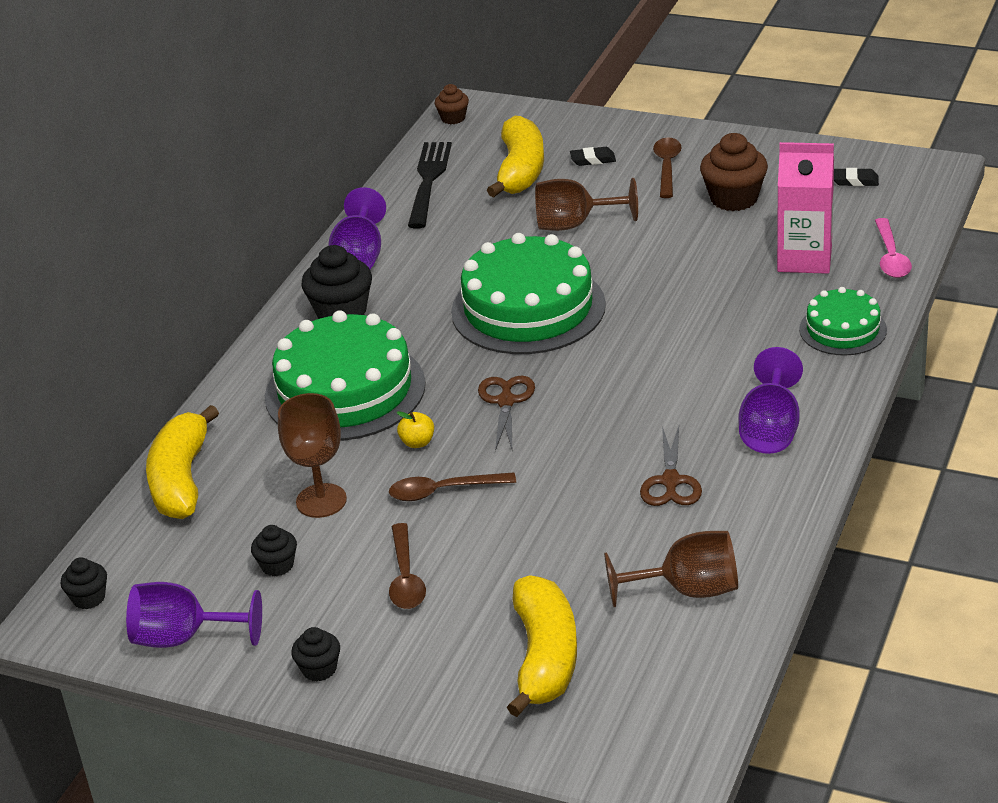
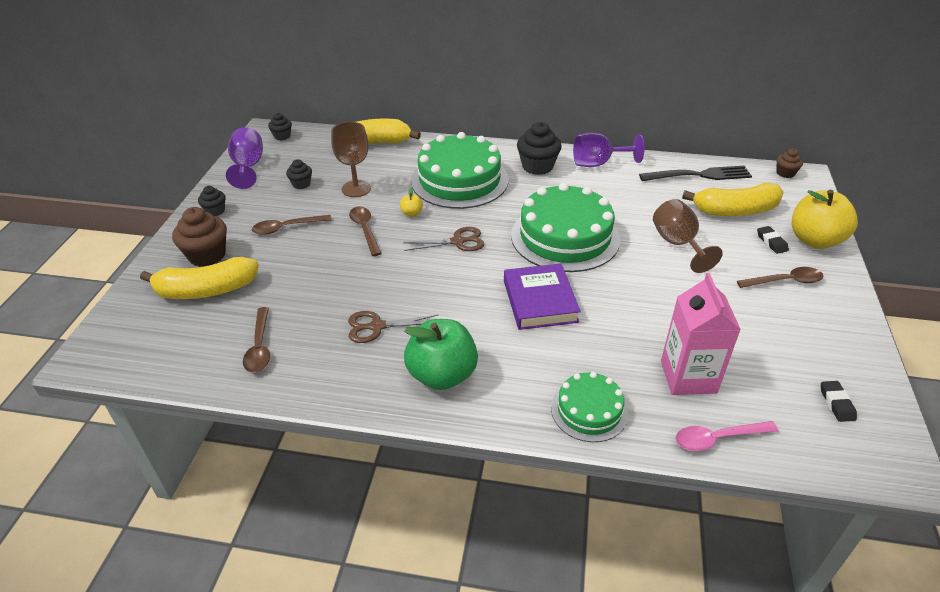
camera: 75 degrees right, 5 degrees up
brown goblet [604,531,738,607] -> brown spoon [243,307,270,372]
brown cupcake [700,133,768,211] -> brown cupcake moved to [172,207,227,267]
purple goblet [739,347,803,454] -> green apple [404,319,478,390]
none -> purple book [504,264,581,330]
none -> yellow apple [792,190,858,249]

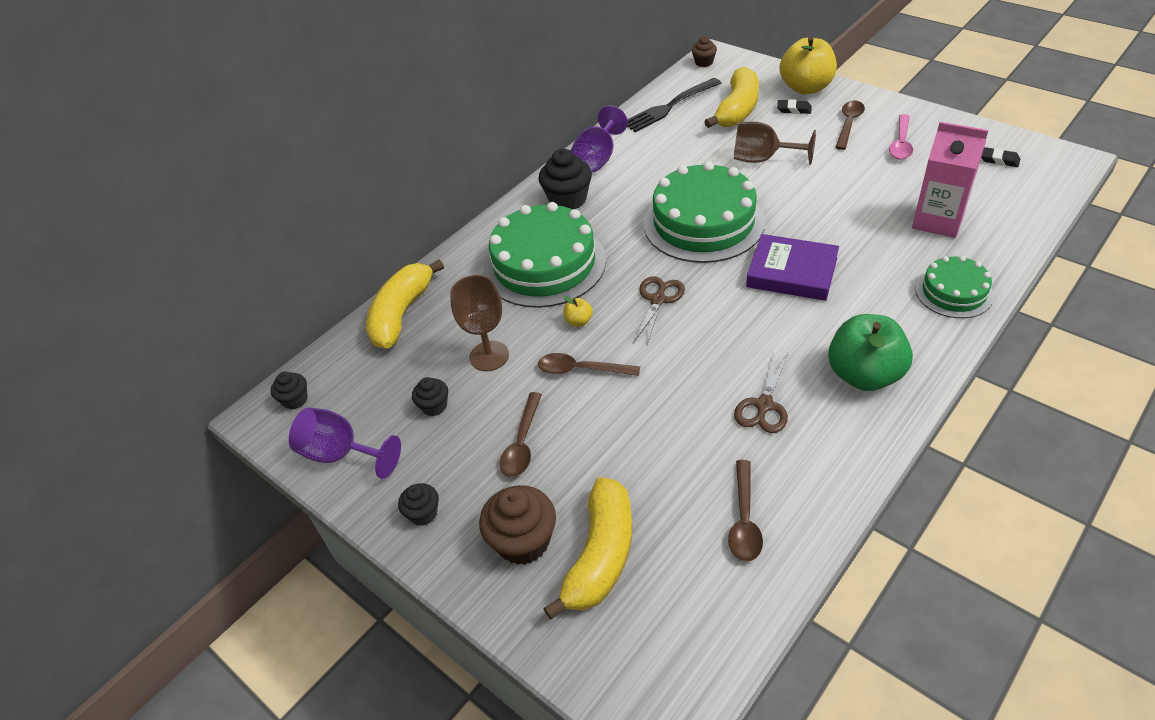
camera: 55 degrees left, 5 degrees up
brown spoon [243,307,270,372] -> brown spoon turned 75 degrees clockwise [728,460,763,562]
black fork [639,166,752,181] -> black fork turned 150 degrees counterclockwise [627,78,721,132]
pink spoon [675,421,778,451] -> pink spoon moved to [889,114,913,160]

